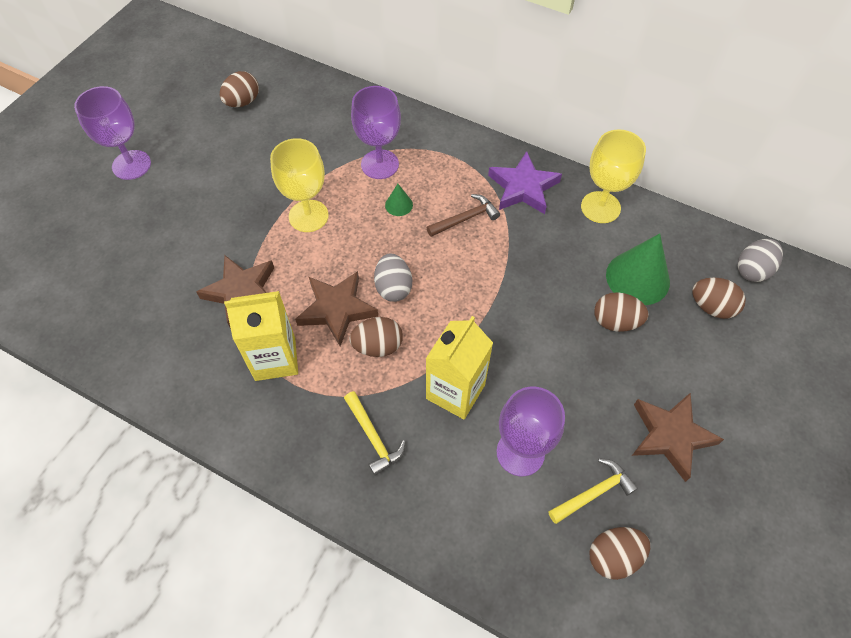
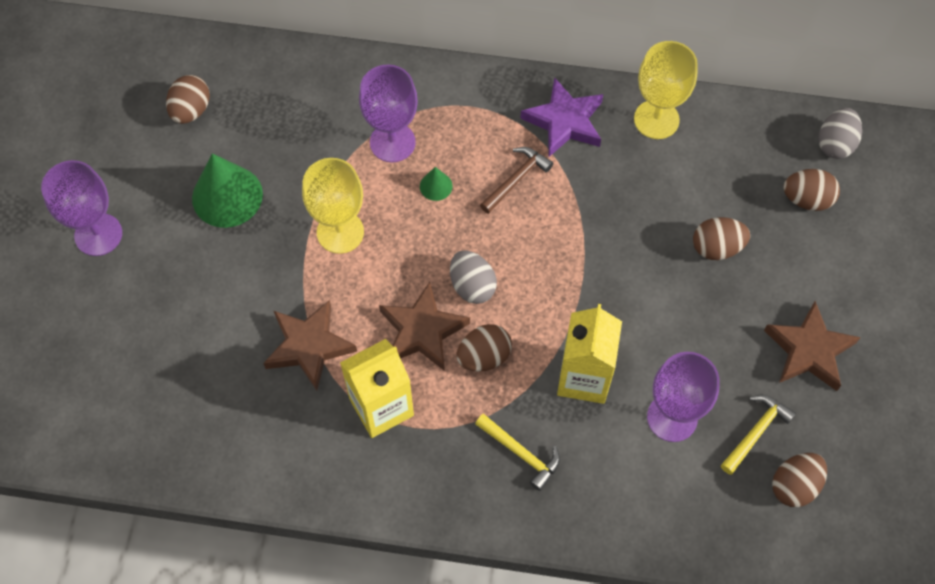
camera: 20 degrees left, 5 degrees up
green cone [606,233,670,305] -> green cone moved to [192,153,263,228]

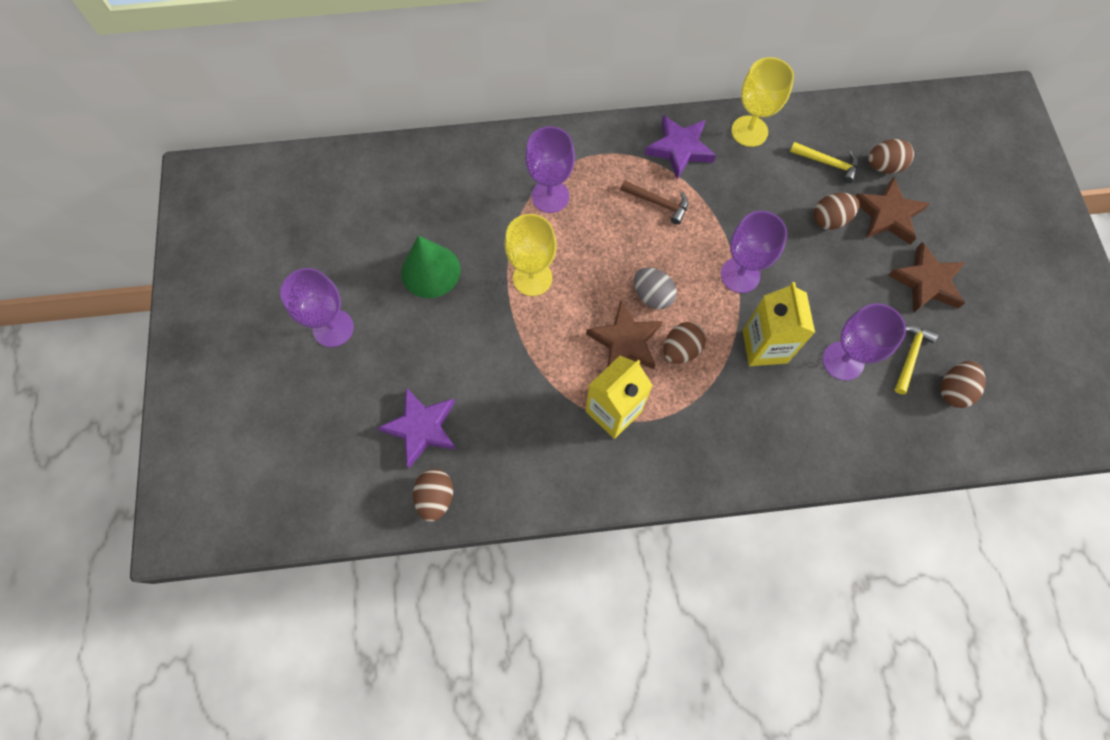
camera: 15 degrees left, 5 degrees up
brown egg [166,75,210,124] -> brown egg moved to [413,469,453,522]
brown star [263,300,357,391] -> brown star moved to [855,177,930,245]
green cone [420,167,453,201] -> none
yellow hammer [475,414,560,491] -> yellow hammer moved to [790,142,858,183]
brown hammer [480,147,553,214] -> brown hammer turned 90 degrees clockwise [620,180,688,225]
grey egg [818,108,862,159] -> none
none -> purple star [377,388,456,468]
none -> purple goblet [721,211,787,293]

